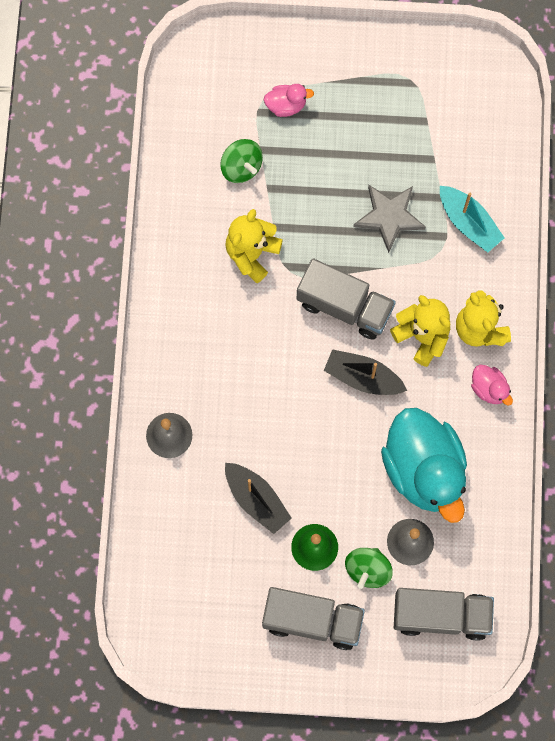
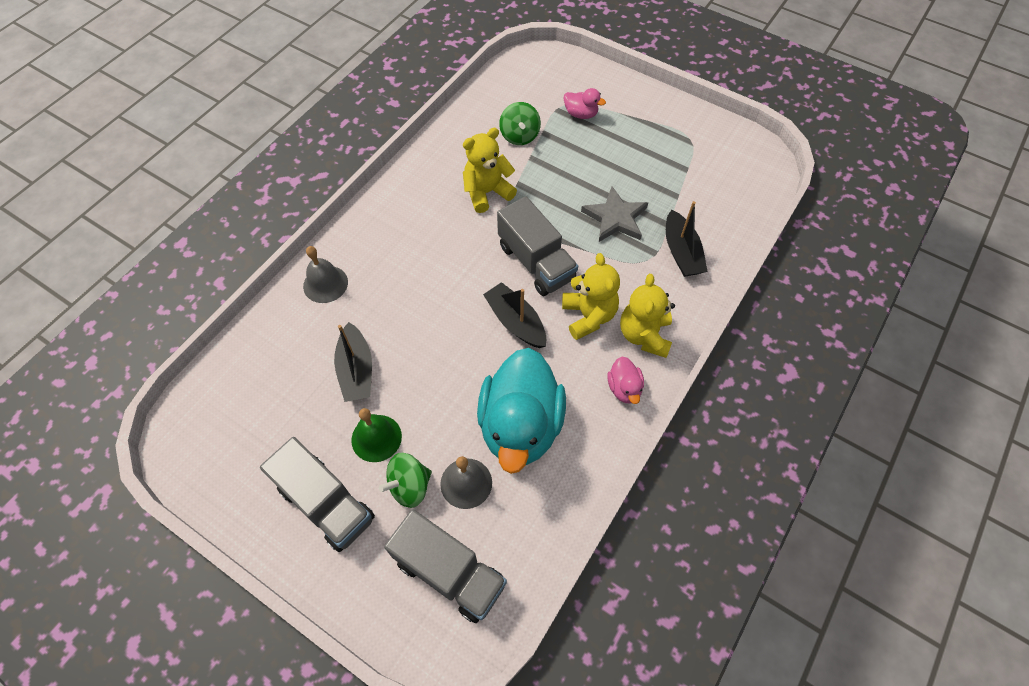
camera: 30 degrees right, 15 degrees down
turquoise boat [440,186,504,253] -> black boat [666,201,708,277]

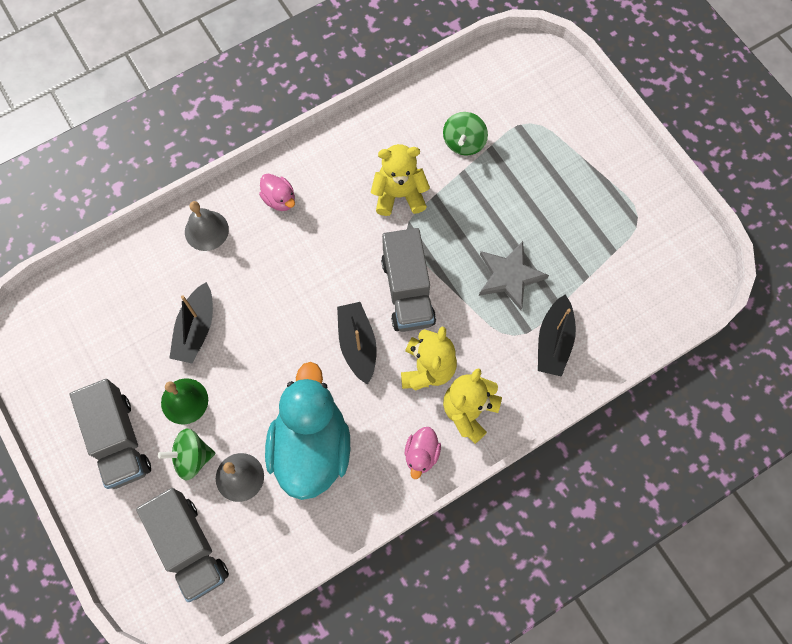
camera: 25 degrees right, 10 degrees up
turquoise duck [477,348,566,474] -> turquoise duck turned 150 degrees clockwise [265,362,350,500]
pink duck [563,88,606,119] -> pink duck moved to [259,174,295,211]

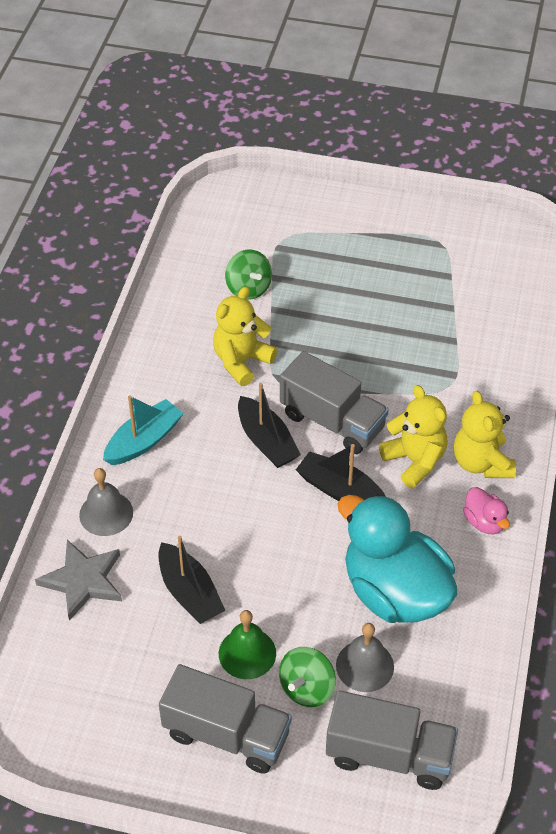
camera: 45 degrees left, 20 degrees down
pink duck [259,174,295,211] -> turquoise boat [103,395,184,465]
grey star [479,241,549,310] -> grey star moved to [35,540,122,621]
black boat [538,295,576,377] -> black boat moved to [238,383,301,468]

